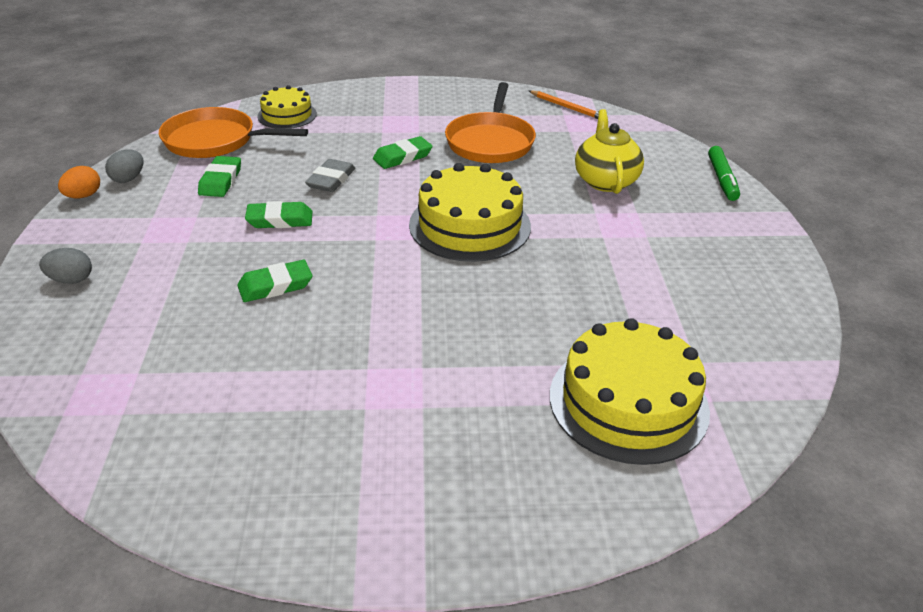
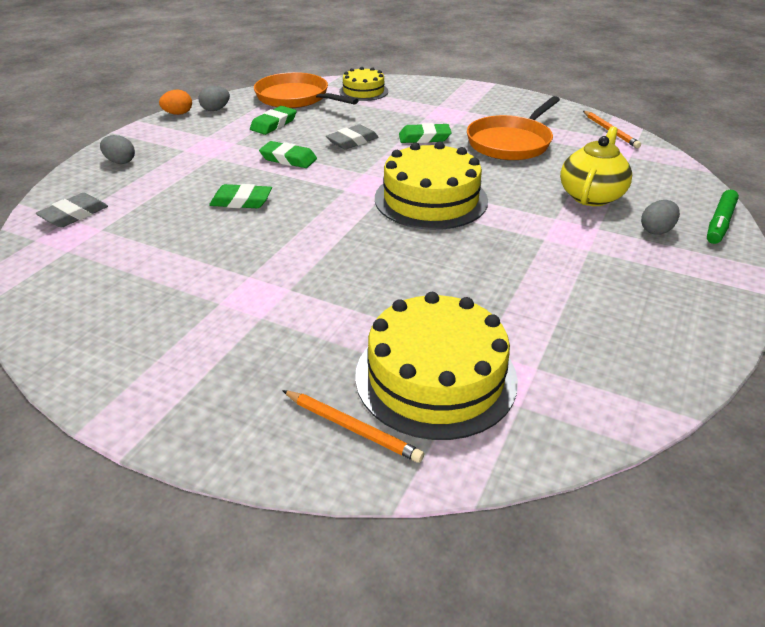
camera: 30 degrees right, 0 degrees up
none -> grey eraser [36,193,108,228]
none -> orange pencil [282,390,424,463]
none -> grey egg [641,200,680,235]

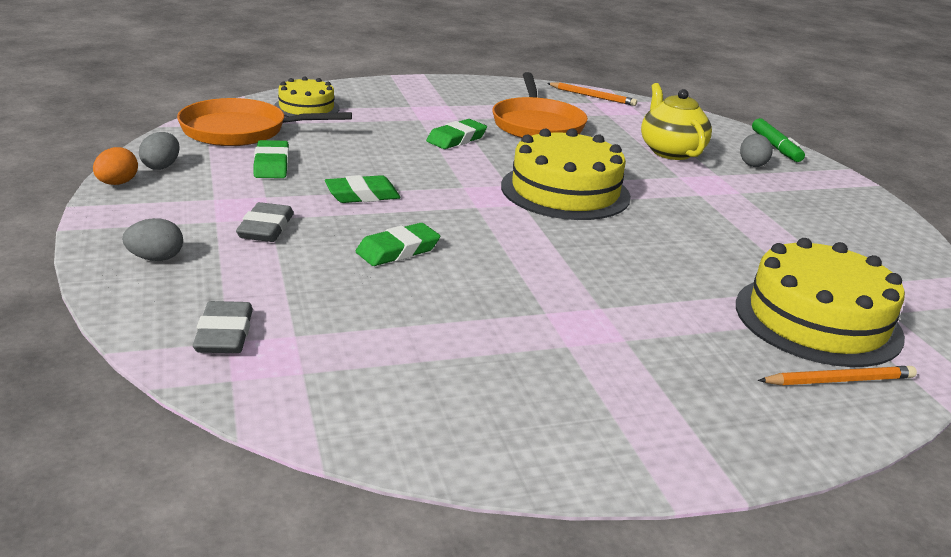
camera: 45 degrees left, 10 degrees down
grey eraser [326,124,379,150] -> grey eraser moved to [236,202,294,242]

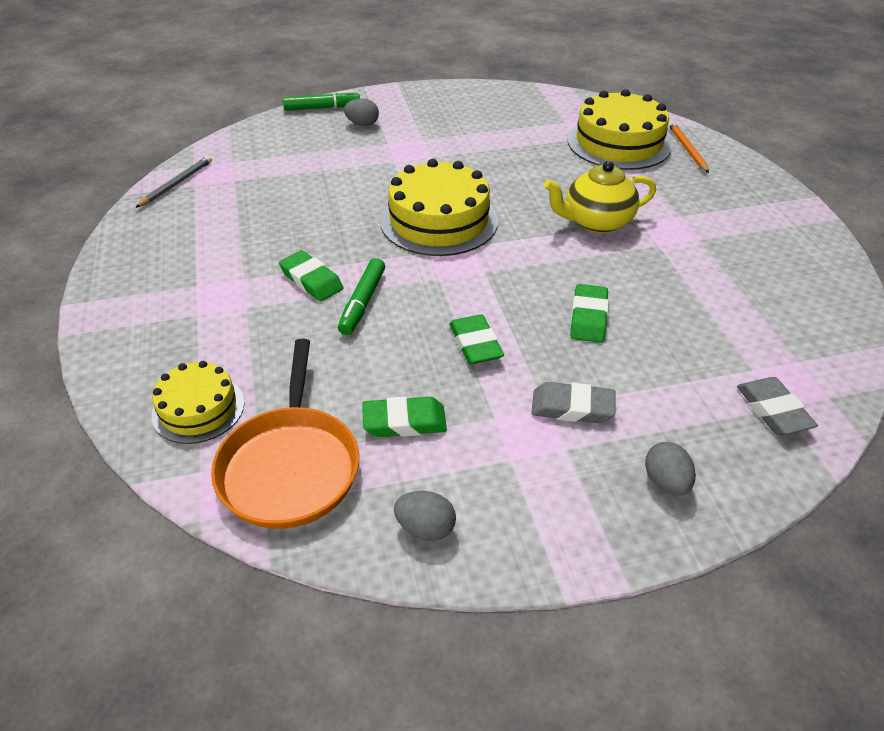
camera: 85 degrees left, 15 degrees up
orange egg [93,147,138,185] -> none
grey eraser [193,301,253,353] -> grey eraser turned 75 degrees clockwise [737,377,818,435]
green eraser [356,223,440,266] -> green eraser turned 45 degrees clockwise [570,284,609,343]
orange pan [492,72,588,138] -> none
orange pencil [547,83,637,106] -> grey pencil [135,156,212,208]
yellow teapot [641,83,712,160] -> yellow teapot moved to [544,161,656,233]
none -> green marker [338,258,385,335]

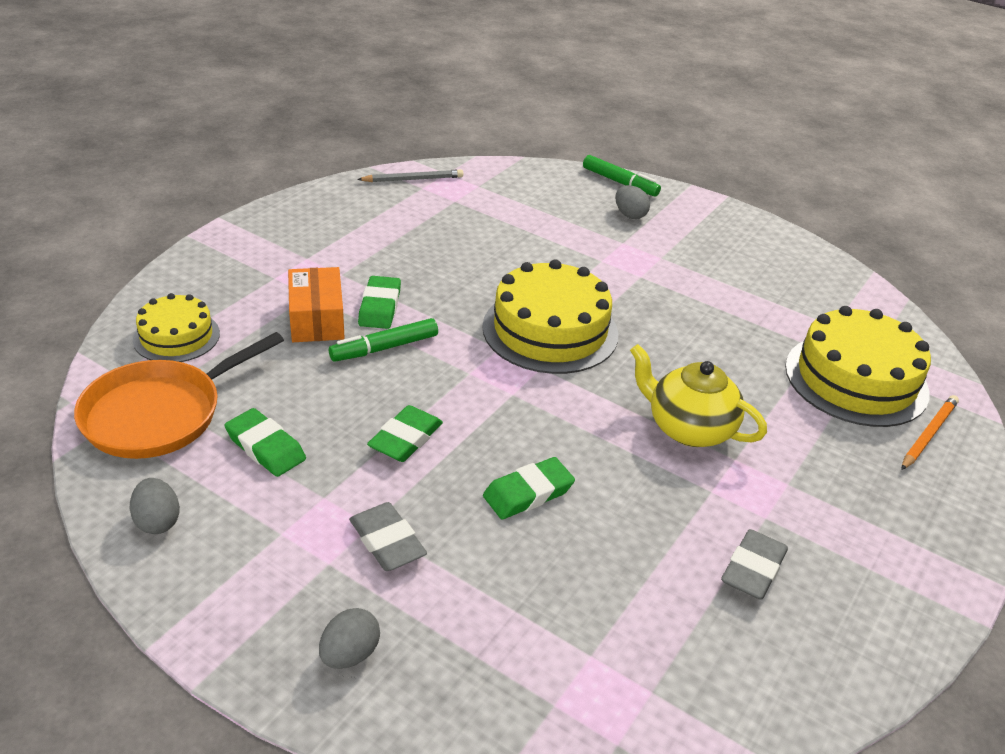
camera: 45 degrees right, 5 degrees down
grey eraser [737,377,818,435] -> grey eraser moved to [721,529,788,600]
none -> orange box [288,267,345,342]

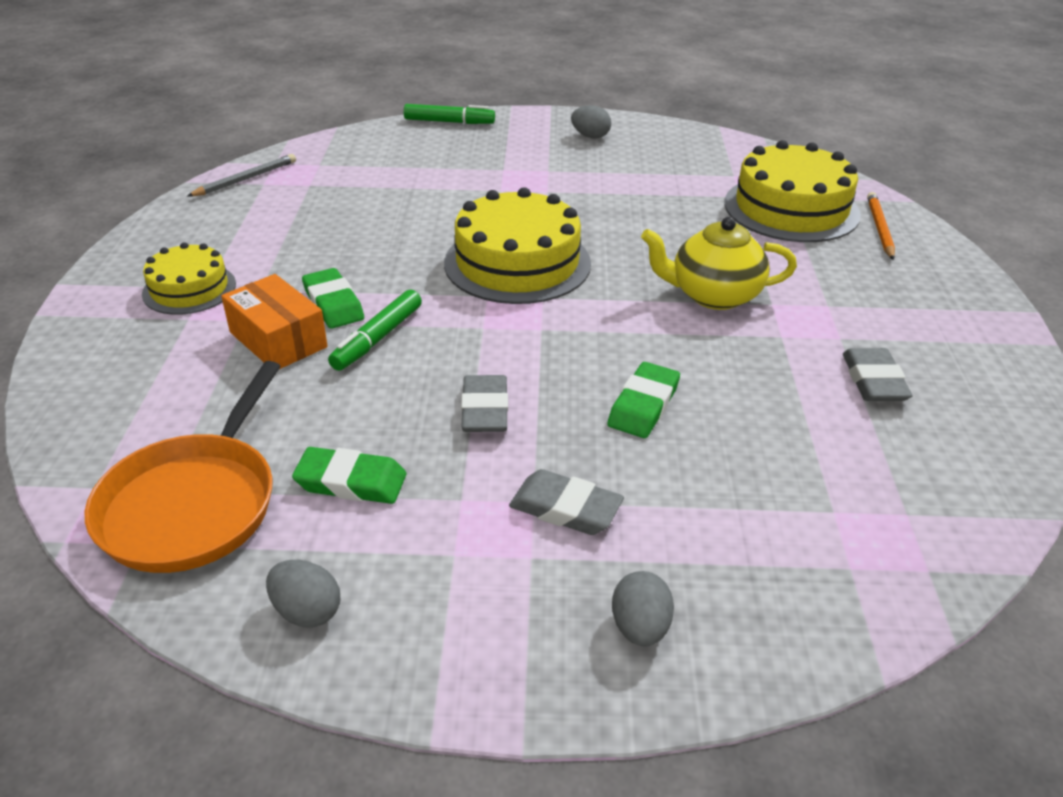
camera: 30 degrees left, 0 degrees up
yellow cake [133,293,220,362] -> yellow cake moved to [142,242,236,315]
green eraser [367,405,443,462] -> grey eraser [461,375,508,432]
grey egg [615,185,650,219] -> grey egg moved to [571,105,611,138]

